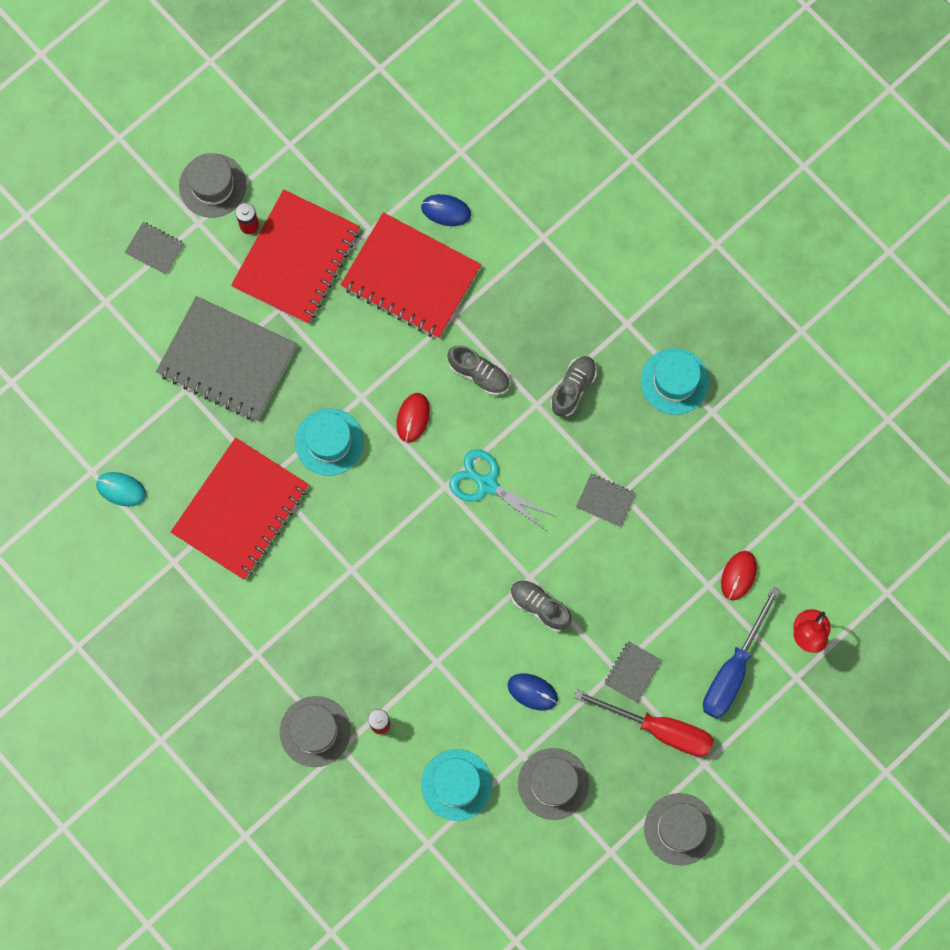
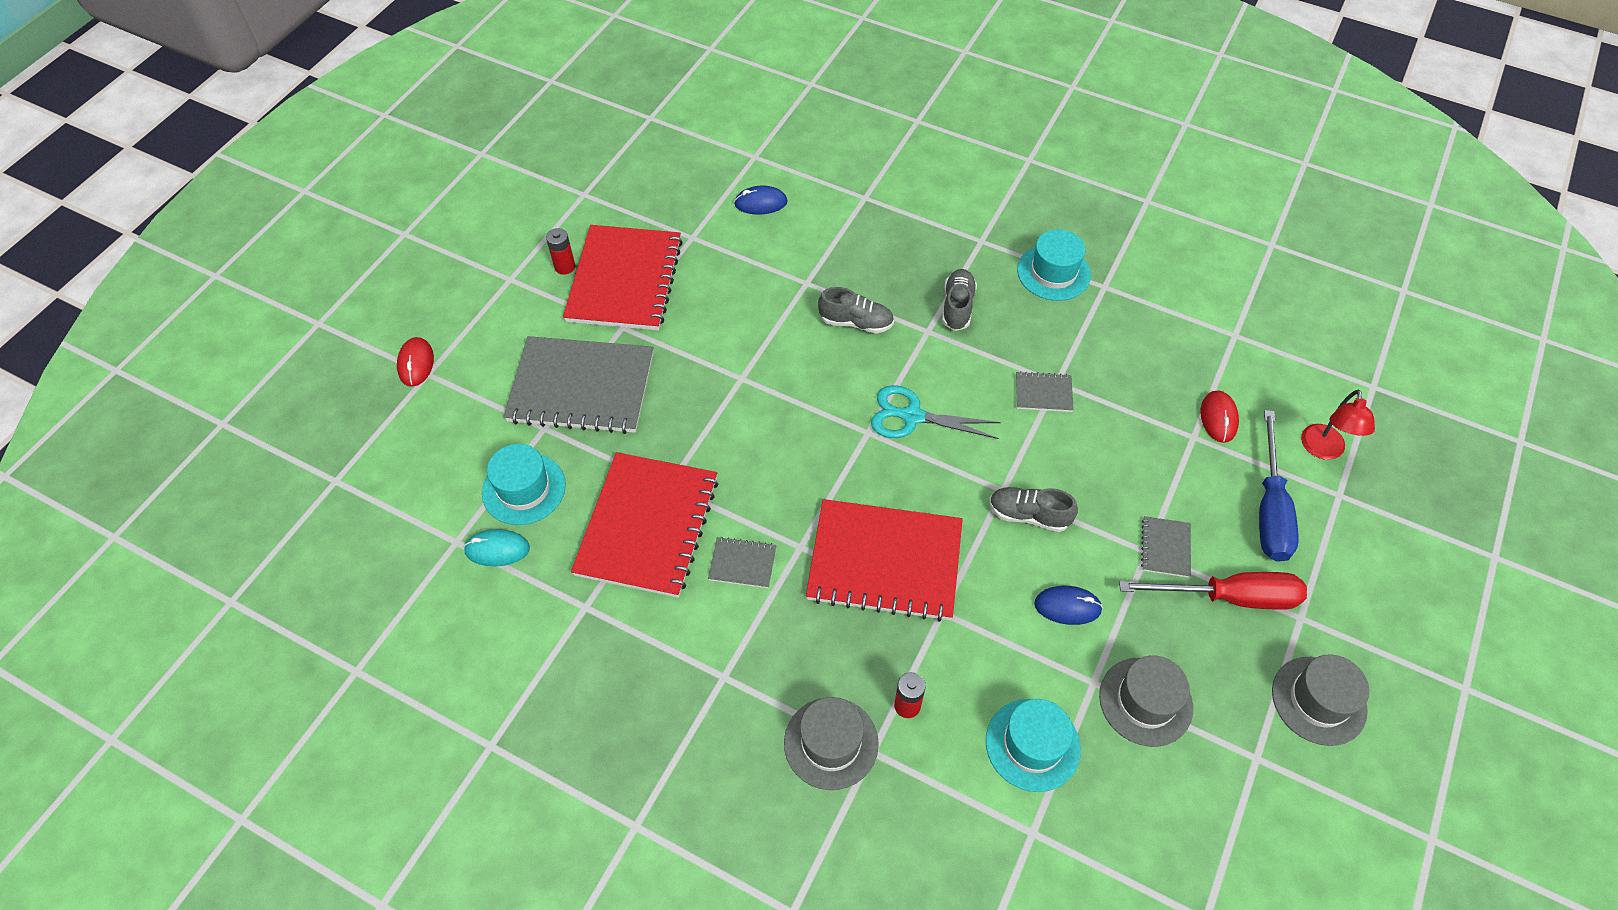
camera: 20 degrees left, 20 degrees down
grey notebook [125,222,184,275] -> grey notebook moved to [708,537,777,588]
grey hat [179,153,246,218] -> none
turquoise hat [295,408,364,476] -> turquoise hat moved to [482,444,566,525]
red notebook [340,212,481,339] -> red notebook moved to [806,499,963,622]
red mouse [396,393,430,443] -> red mouse moved to [397,337,434,387]

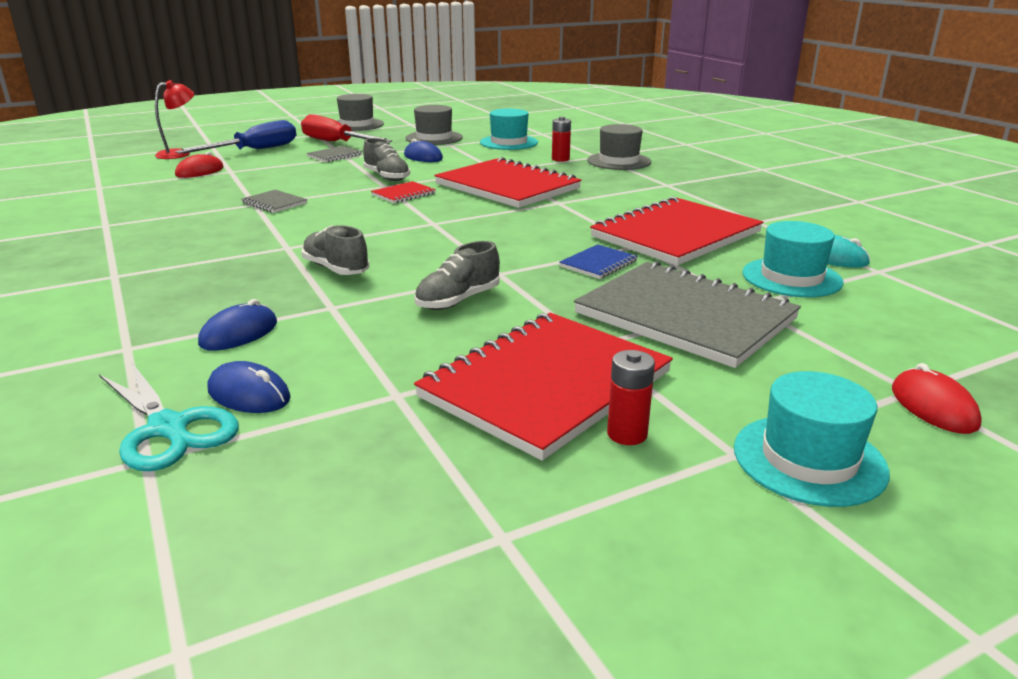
camera: 145 degrees left, 30 degrees down
red mouse [397,337,434,387] -> red mouse turned 45 degrees counterclockwise [892,363,982,434]
grey notebook [708,537,777,588] -> none
turquoise scissors [871,385,1001,439] -> turquoise scissors moved to [99,363,239,471]
grey shoe [942,269,977,331] -> grey shoe moved to [414,241,500,310]
turquoise hat [1017,229,1091,301] -> turquoise hat moved to [734,371,890,507]
none -> blue mouse [198,299,277,351]
none -> red notebook [371,181,436,203]
none -> blue notebook [559,244,638,279]

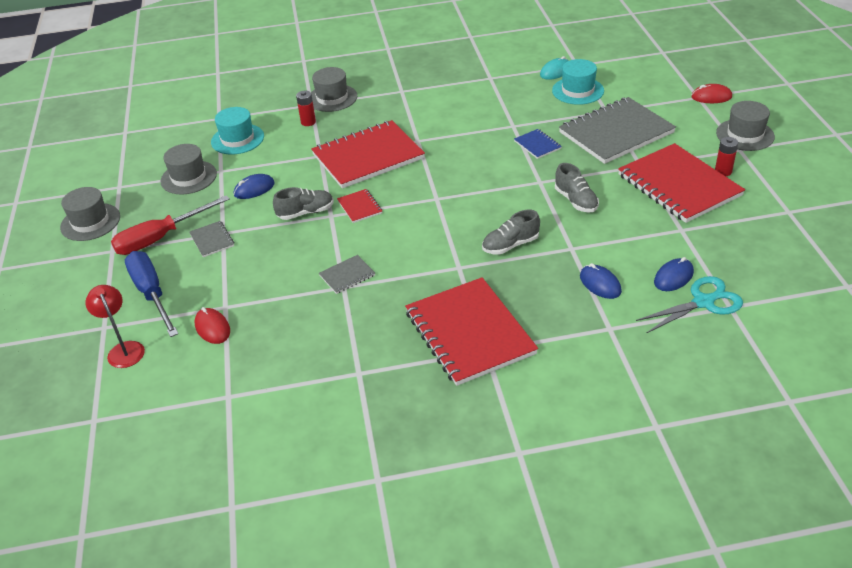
camera: 70 degrees left, 15 degrees up
red notebook [590,196,763,266] -> red notebook moved to [405,277,538,386]
turquoise hat [734,371,890,507] -> grey hat [716,101,775,151]

